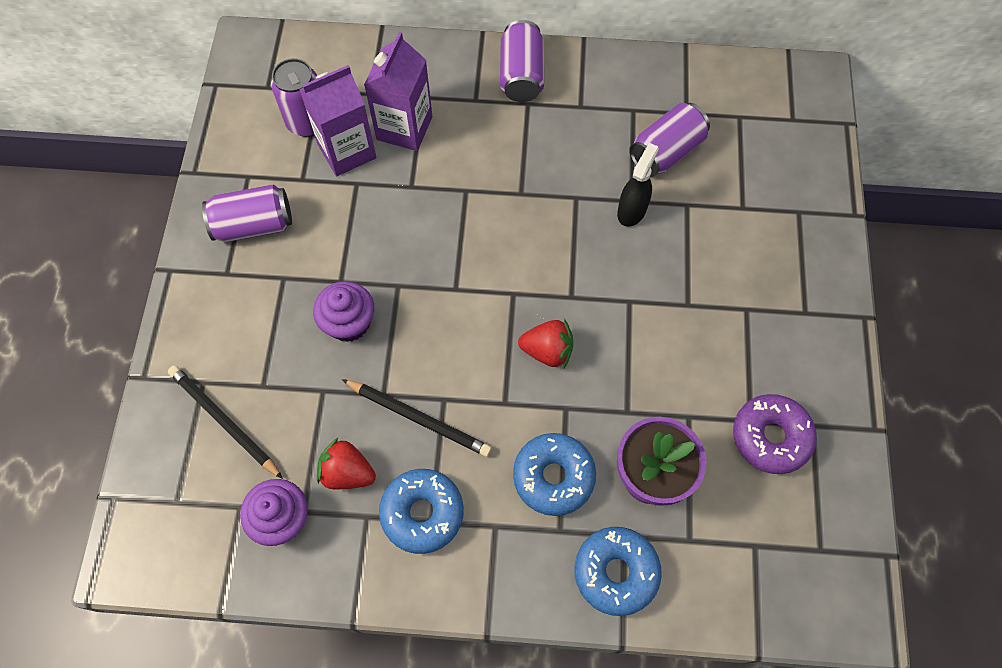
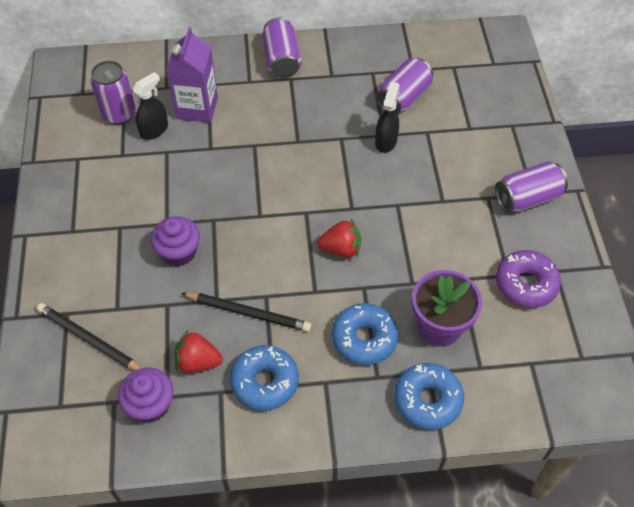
camera: 10 degrees left, 10 degrees down
purple can [202,184,292,242] -> purple can moved to [495,161,568,212]
purple carton [299,65,376,176] -> black spray bottle [132,72,168,140]

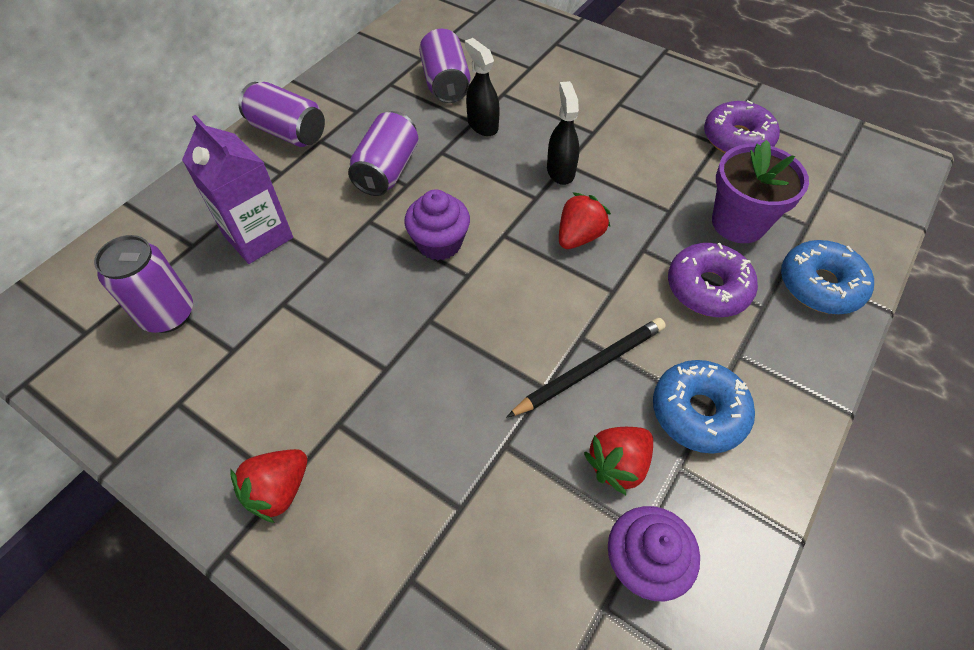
camera: 50 degrees left, 0 degrees up
black pencil [36,303,141,371] -> none
black spray bottle [132,72,168,140] -> black spray bottle moved to [547,81,579,185]
purple cupcake [151,216,200,266] -> purple cupcake moved to [404,190,470,260]
blue donut [332,303,398,365] -> purple donut [668,243,758,317]
purple can [495,161,568,212] -> purple can moved to [348,111,419,196]
none -> red strawberry [230,449,307,523]

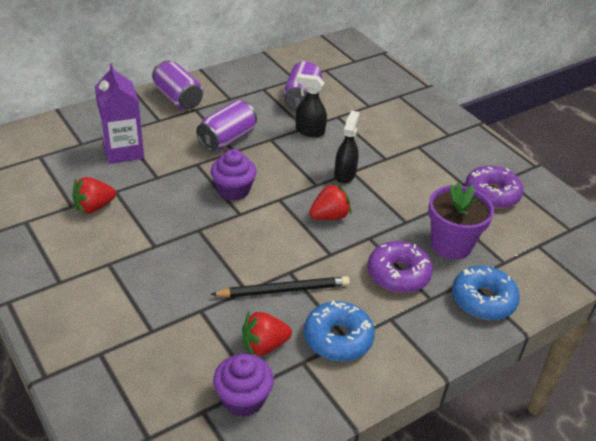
camera: 20 degrees right, 15 degrees down
purple can [94,235,193,333] -> none
red strawberry [230,449,307,523] -> red strawberry moved to [72,177,116,214]
black spray bottle [465,38,500,136] -> black spray bottle turned 60 degrees counterclockwise [296,74,327,137]

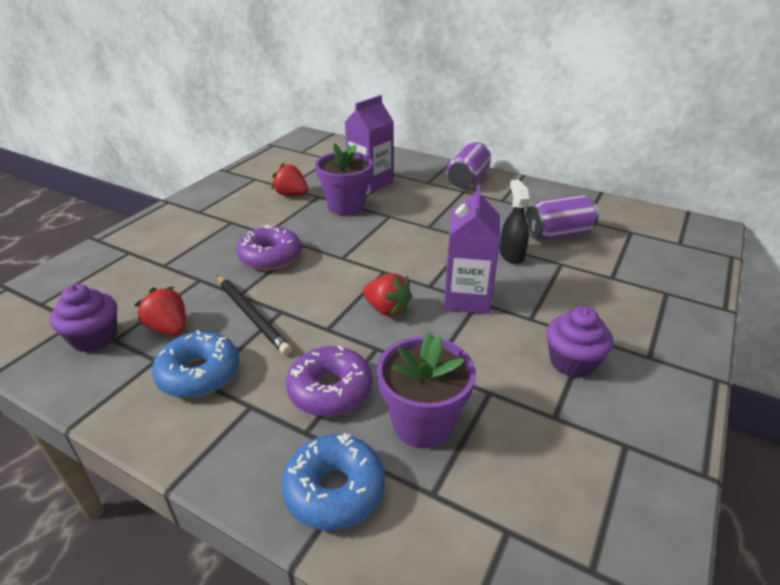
camera: 65 degrees right, 5 degrees down
purple can [196,100,257,151] -> none
purple cupcake [211,149,257,201] -> purple cupcake moved to [546,306,613,378]
black spray bottle [334,110,359,184] -> purple carton [444,185,500,314]
purple donut [465,165,523,209] -> purple donut moved to [237,224,301,270]
none -> purple flower pot [315,143,373,215]

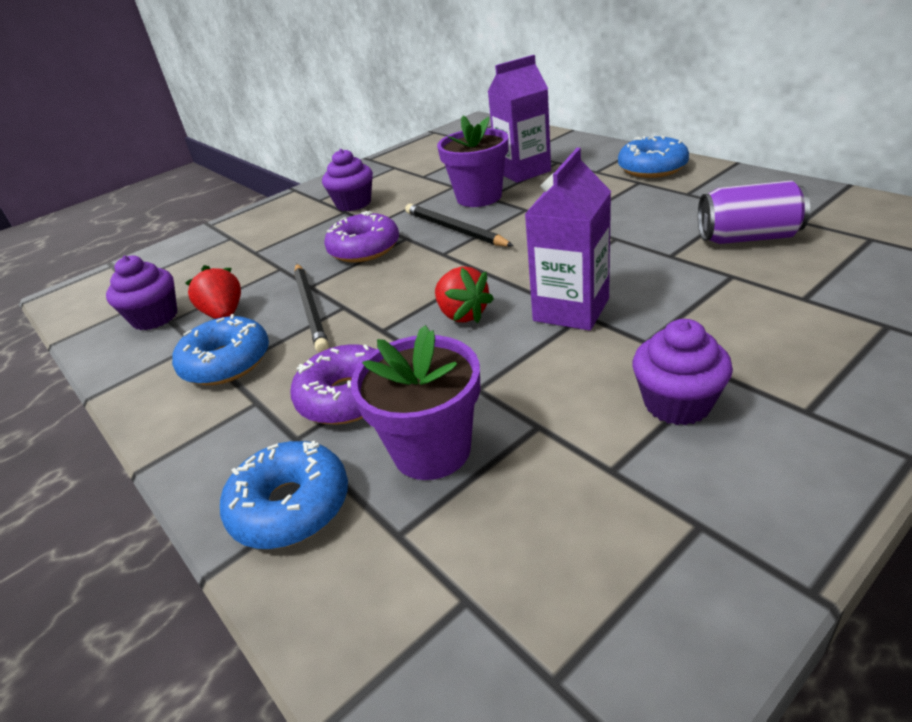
camera: 25 degrees right, 0 degrees up
red strawberry [272,163,308,196] -> none
purple can [447,142,491,189] -> blue donut [618,136,689,178]
black spray bottle [500,180,530,264] -> none
none -> purple cupcake [322,149,373,211]
none -> black pencil [405,204,514,247]

